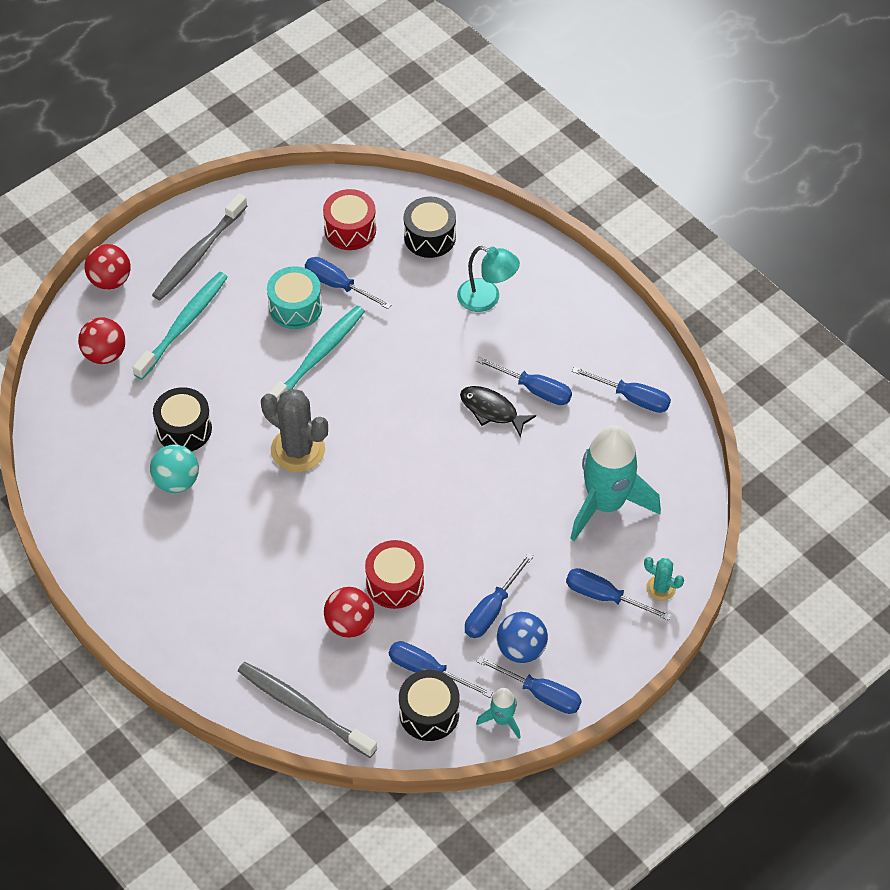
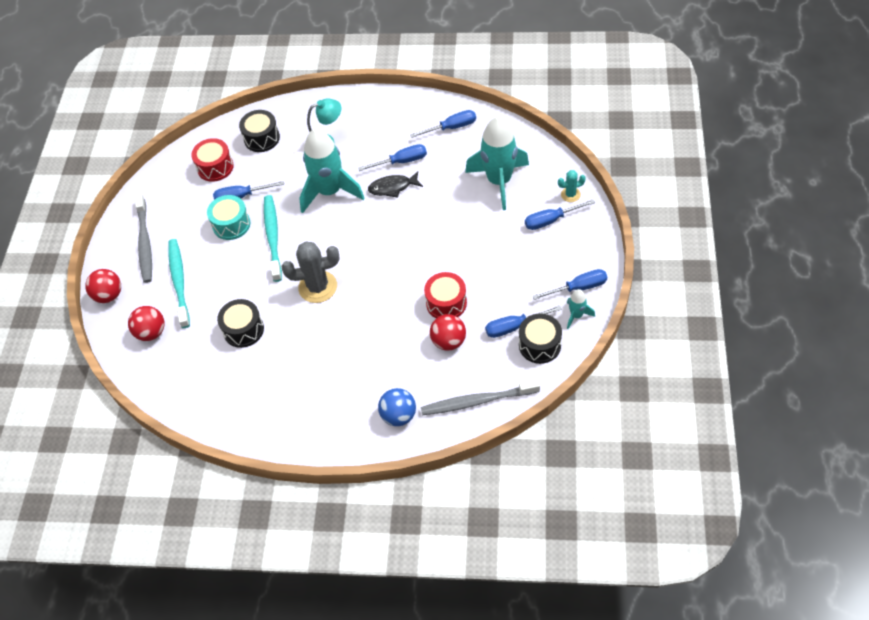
camera: 40 degrees left, 0 degrees up
turquoise ball [150,445,199,493] -> none
blue screwdriver [465,553,534,638] -> none
blue ball [497,612,548,663] -> blue ball moved to [378,388,416,426]
none -> turquoise rocket [299,128,364,213]

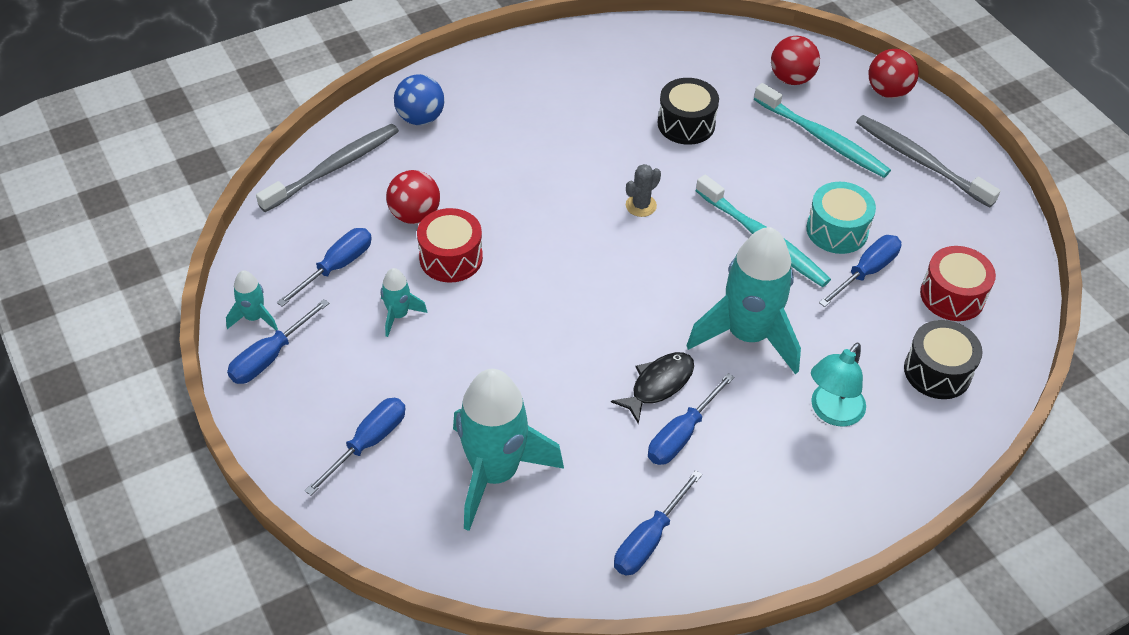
camera: 140 degrees right, 5 degrees down
grey cactus [282,241,340,303] -> grey cactus [626,164,661,217], size x0.52
black drum [519,313,562,364] -> none
turquoise cactus [558,170,586,202] -> none
none -> turquoise rocket [381,268,427,337]

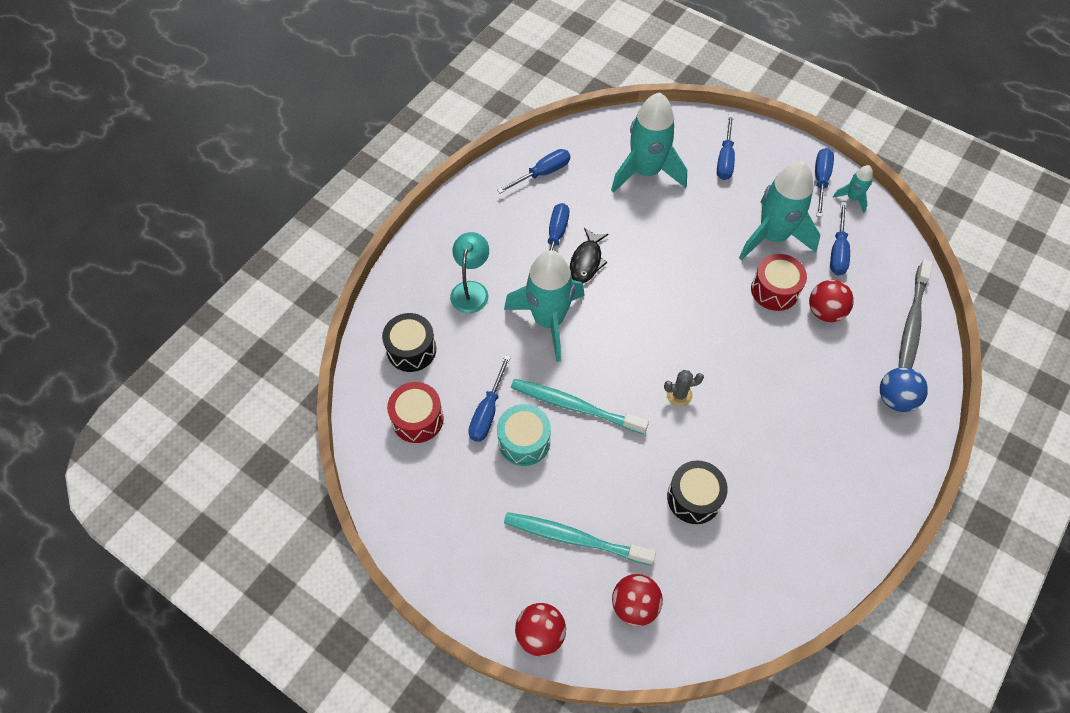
camera: 155 degrees right, 10 degrees up
turquoise rocket [381,268,427,337] -> turquoise rocket [739,161,820,260], size x2.21
blue screwdriver [614,470,702,576] -> blue screwdriver turned 45 degrees clockwise [497,149,570,194]
grey cactus [626,164,661,217] -> grey cactus turned 60 degrees clockwise [664,370,704,406]
grey toothbrush [856,115,1001,208] -> none

